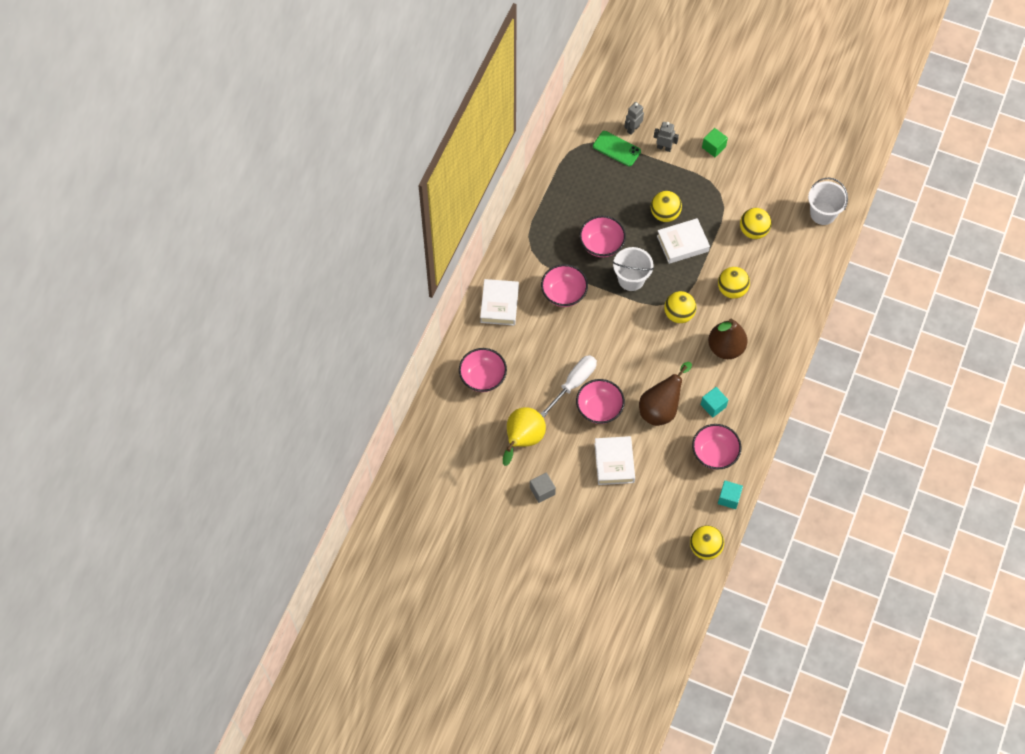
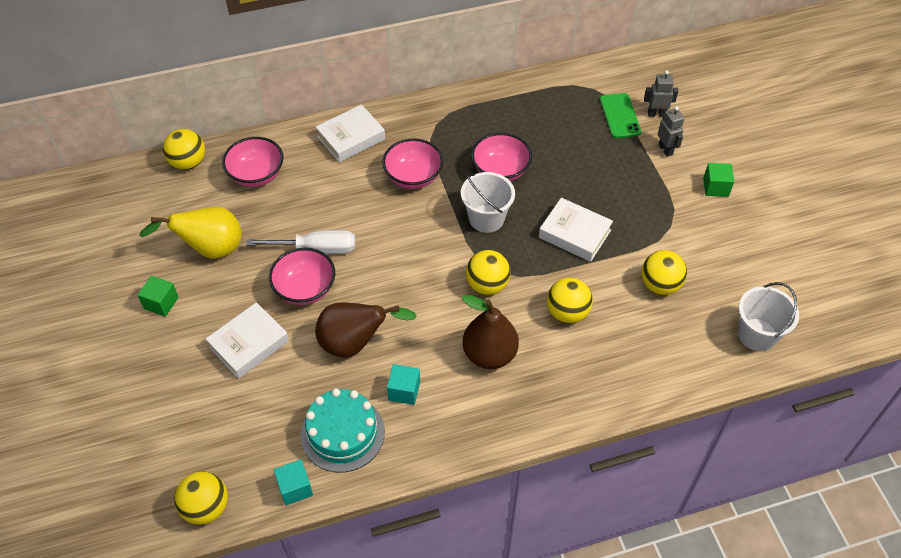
camera: 50 degrees right, 10 degrees down
grey cube [530,472,556,503] -> green cube [138,276,179,317]
yellow ball [651,191,682,222] -> yellow ball moved to [163,129,205,170]
pink bowl [692,424,742,470] -> turquoise cake [301,388,385,473]

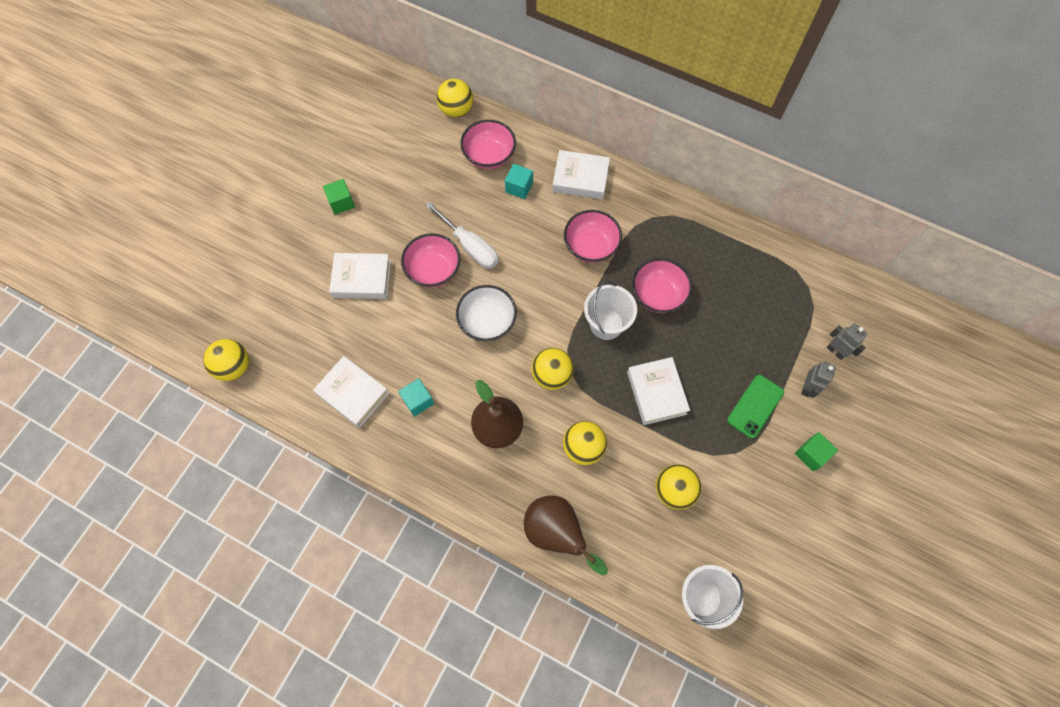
camera: 45 degrees right, 15 degrees up
yellow pear [139,207,242,259] -> none
turquoise cube [274,459,313,506] -> turquoise cube moved to [505,164,533,199]
turquoise cake [301,388,385,473] -> white book [313,356,389,428]
brown pear [315,302,417,358] -> brown pear moved to [524,495,608,575]
green phone [600,93,641,138] -> green phone moved to [727,375,784,438]
none -> white bowl [456,285,517,341]

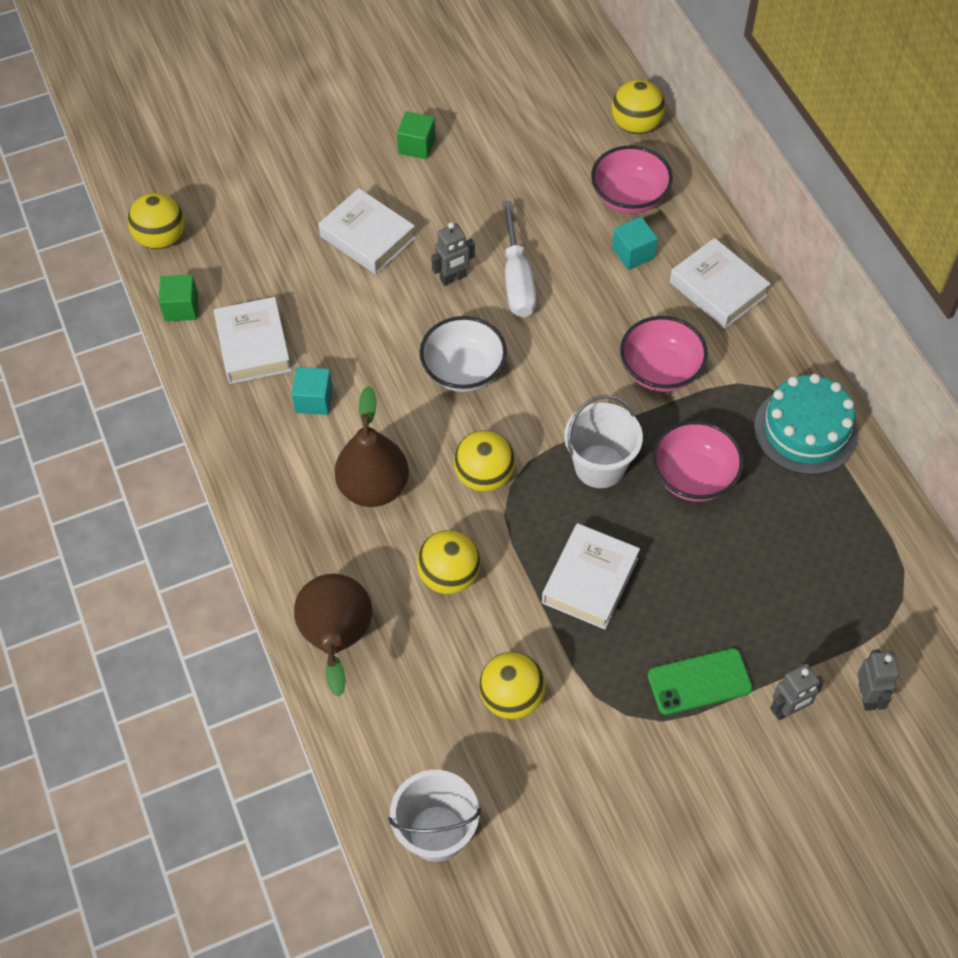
camera: 40 degrees right, 10 degrees down
pink bowl [401,233,460,288] -> grey robot [431,222,475,286]
green cube [795,432,838,471] -> green cube moved to [159,275,198,321]
none -> turquoise cake [754,374,858,475]

